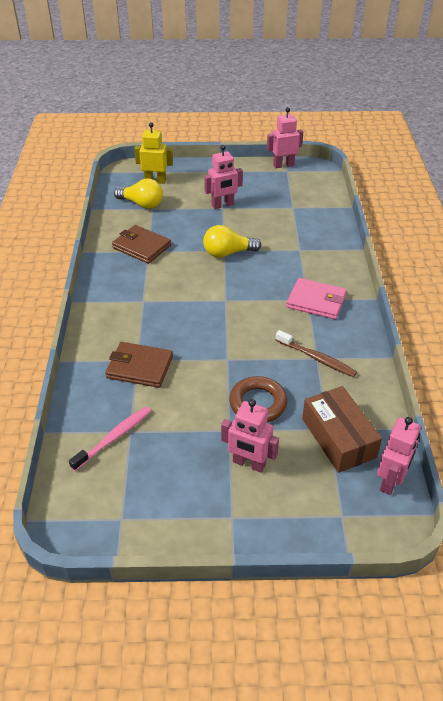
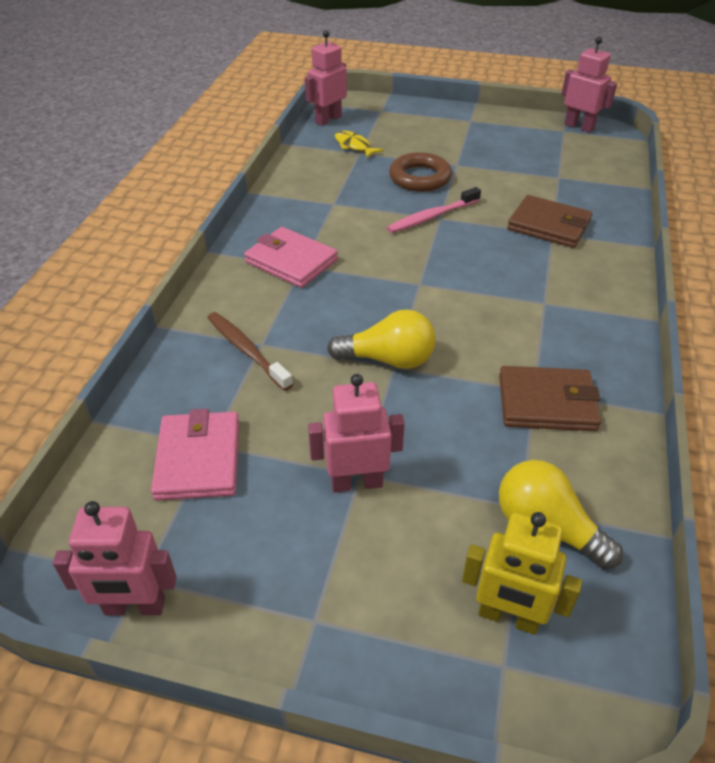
camera: 165 degrees left, 0 degrees up
pink toothbrush [69,406,151,471] -> pink toothbrush moved to [387,187,481,233]
brown wallet [112,225,171,264] -> brown wallet turned 45 degrees counterclockwise [499,366,601,431]
pink robot [221,399,279,473] -> pink robot moved to [561,37,617,133]
brown toothbrush [276,330,357,377] -> brown toothbrush moved to [208,312,293,391]
brown box [302,386,382,473] -> yellow fish [335,131,384,158]
none -> pink wallet [151,409,239,501]

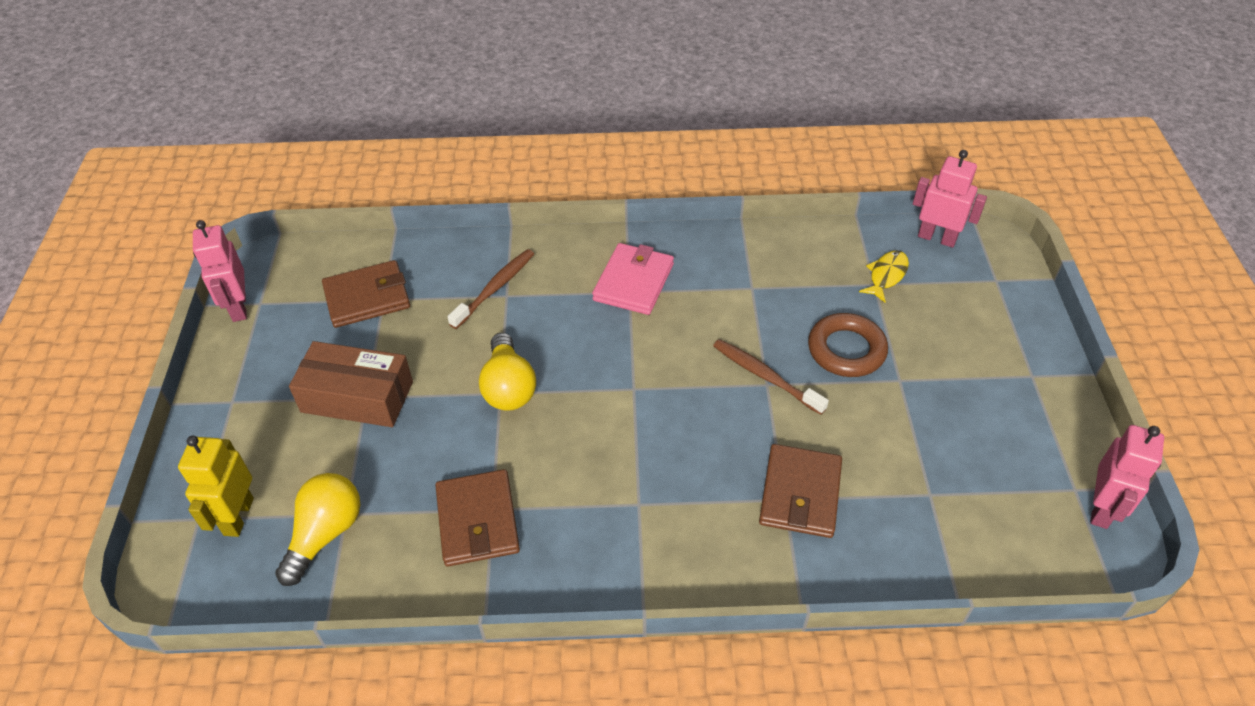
camera: 75 degrees right, 5 degrees up
pink wallet [151,409,239,501] -> brown wallet [322,260,410,328]
pink robot [308,374,405,493] -> brown box [289,341,413,427]
pink toothbrush [387,187,481,233] -> brown toothbrush [713,339,829,415]

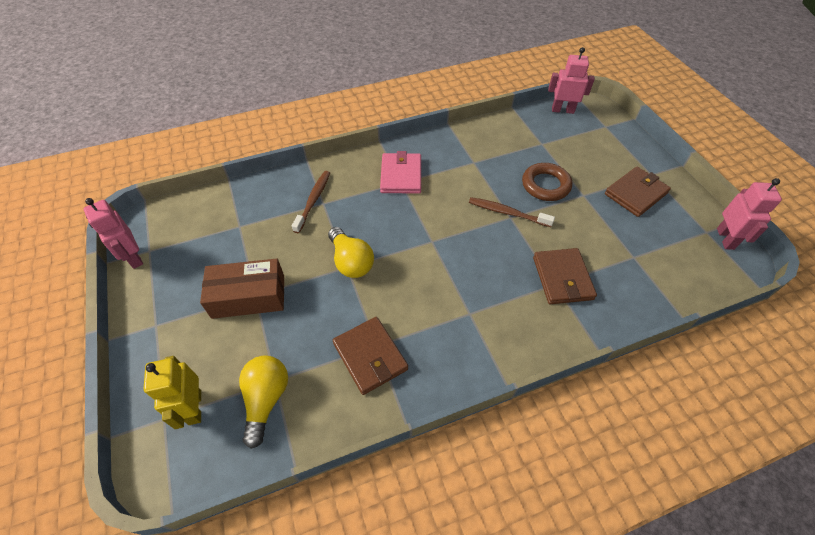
camera: 20 degrees left, 5 degrees up
brown wallet [322,260,410,328] -> brown wallet moved to [605,167,671,217]
yellow fish [859,250,909,303] -> none

